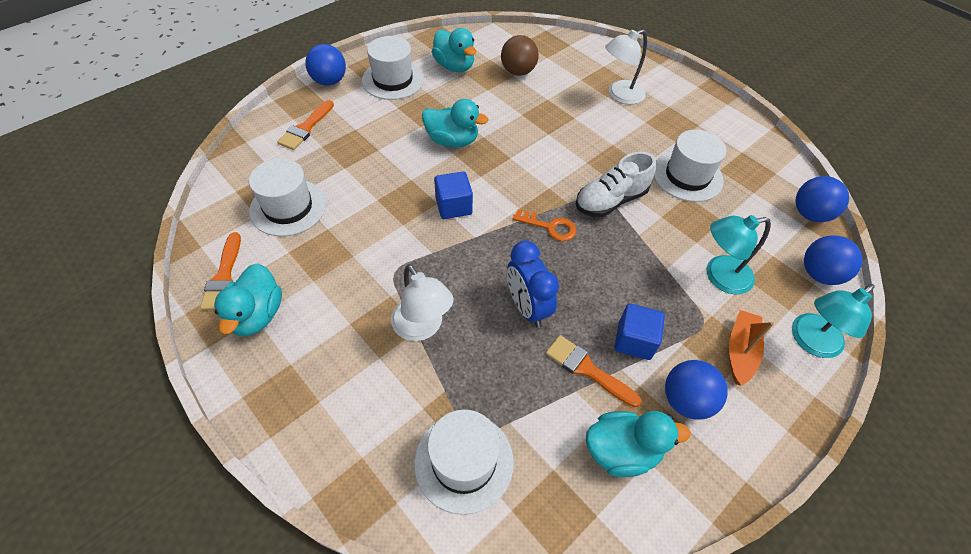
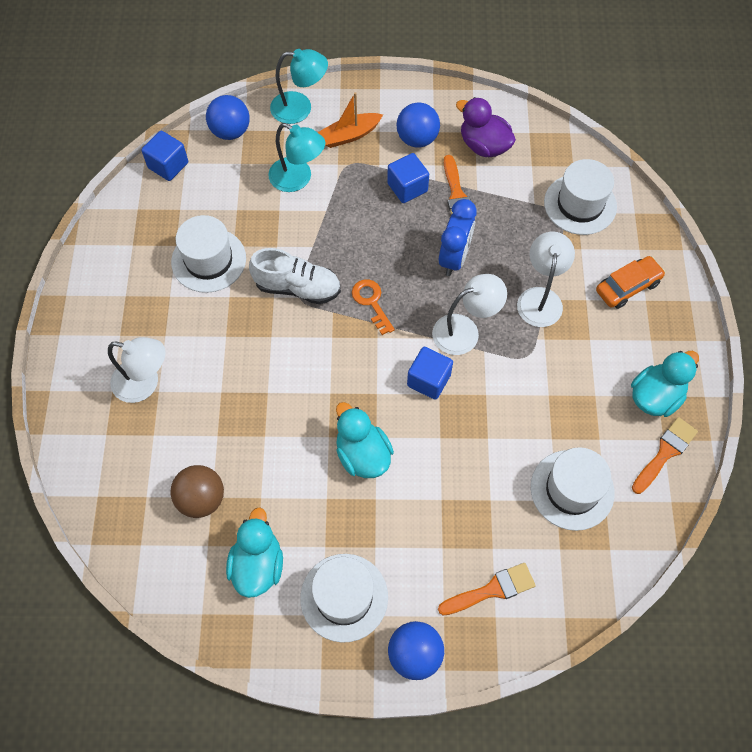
camera: 135 degrees left, 10 degrees up
turquoise duck [586,411,691,477] -> purple duck [456,97,516,157]
blue ball [795,176,849,222] -> blue cube [142,131,188,181]
none -> white lamp [432,274,507,355]
none -> orange car [596,256,666,309]

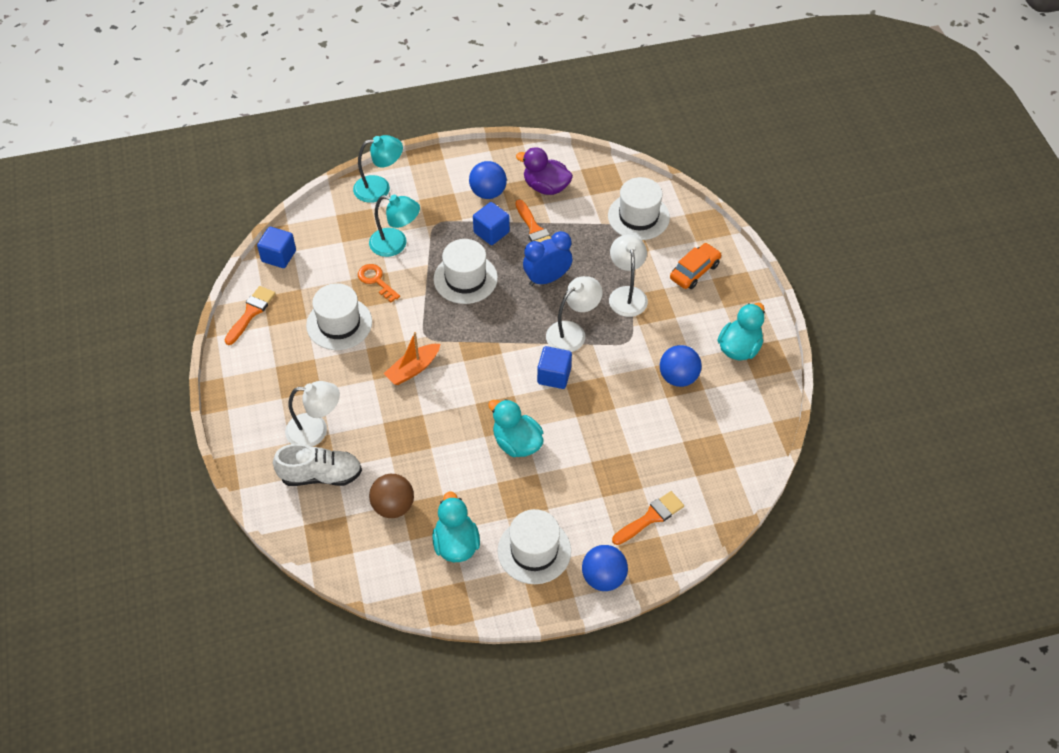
camera: 15 degrees left, 10 degrees down
blue ball [206,95,250,140] -> blue ball moved to [660,345,702,387]
white shoe [249,248,341,304] -> white shoe moved to [273,444,362,486]
orange boat [318,92,383,148] -> orange boat moved to [383,332,440,385]
orange key [352,279,395,335] -> orange key moved to [358,264,400,302]
blue clock [439,199,477,276] -> blue clock turned 120 degrees counterclockwise [523,231,572,286]
white hat [531,447,615,531] -> white hat moved to [433,239,498,304]
orange brush [632,417,698,494] -> orange brush moved to [225,286,276,345]

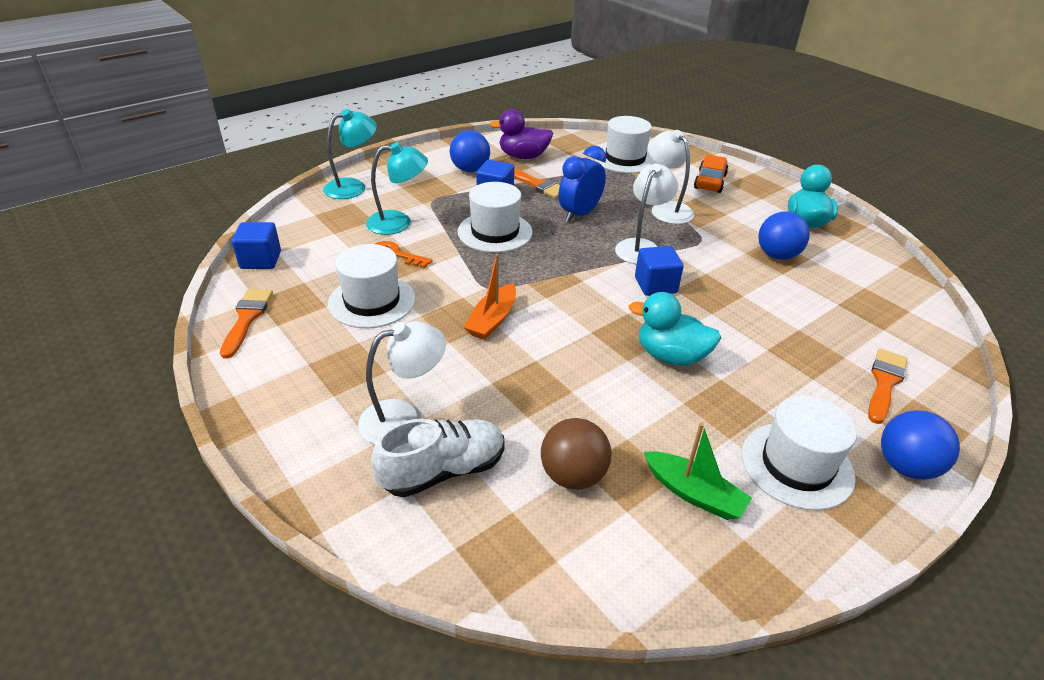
camera: 25 degrees left, 15 degrees down
turquoise duck [432,491,480,562] -> green boat [644,423,752,520]

